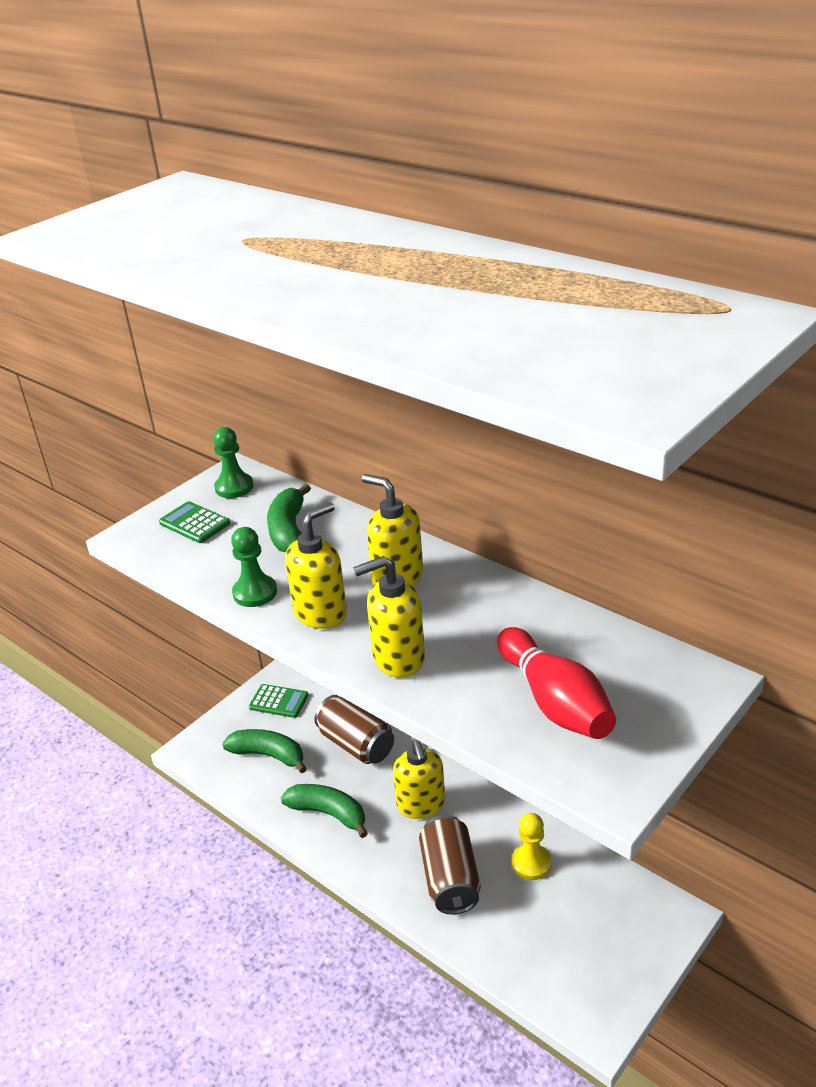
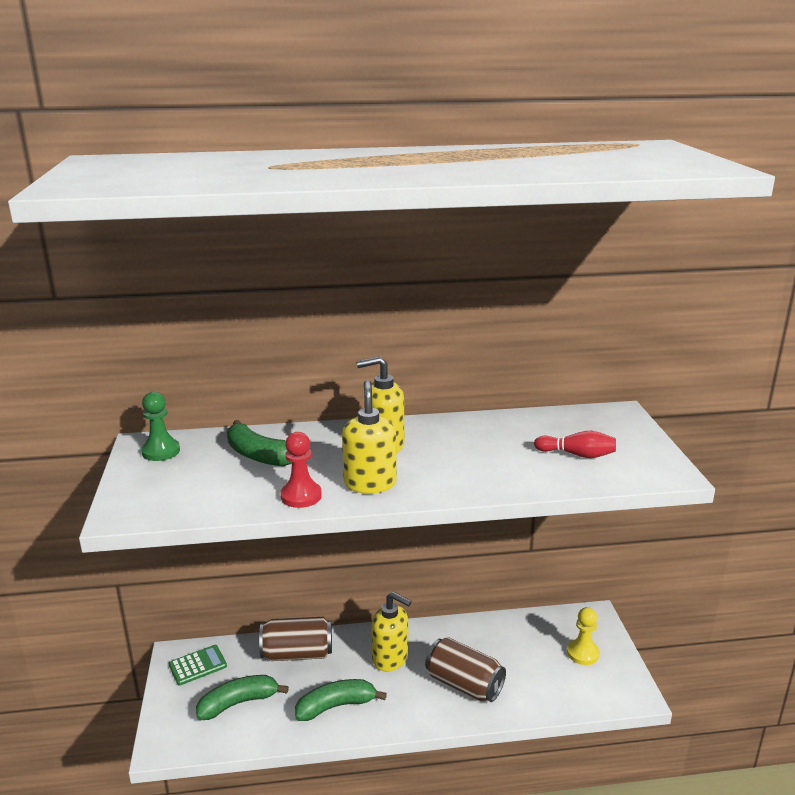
camera: 50 degrees left, 10 degrees down
green calculator [159,501,230,543] -> none
green pawn [231,527,277,607] -> red pawn [281,432,322,508]
yellow soap dispenser [353,556,425,678] -> none
red bowling pin [497,627,616,739] -> red bowling pin [534,431,616,458], size x0.61
yellow pawn [512,813,552,880] -> yellow pawn moved to [567,607,600,665]

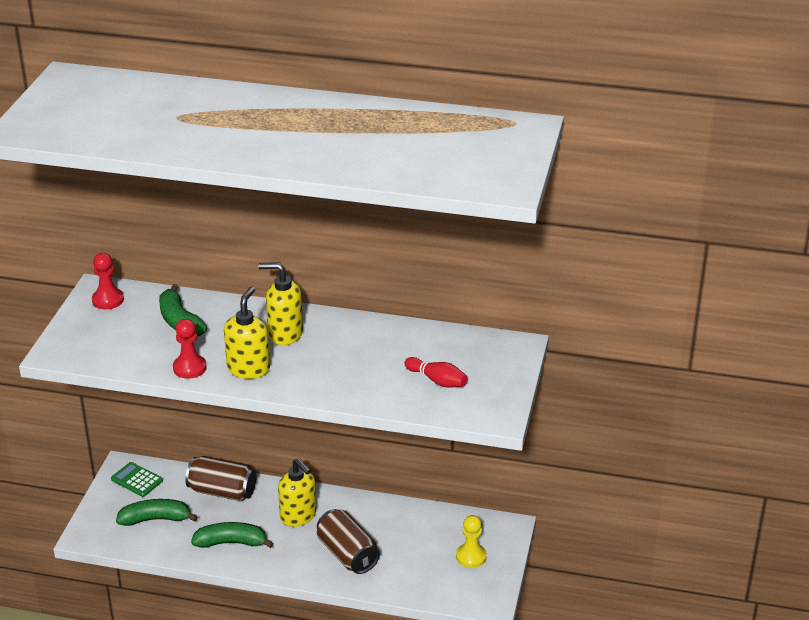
camera: 20 degrees right, 10 degrees up
green pawn [141,392,180,461] -> red pawn [92,253,124,309]
green calculator [169,645,227,685] -> green calculator turned 135 degrees counterclockwise [111,462,163,497]

